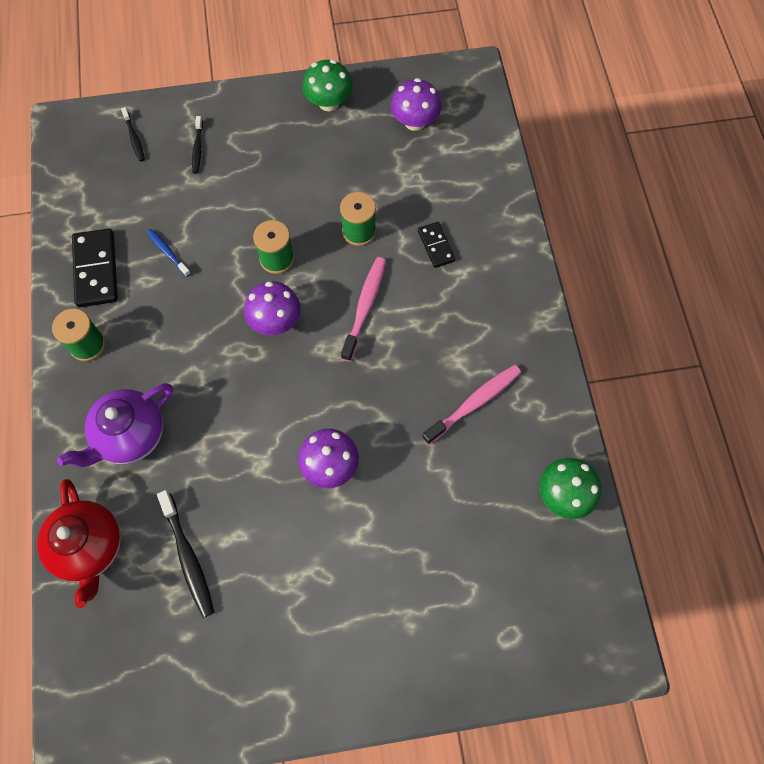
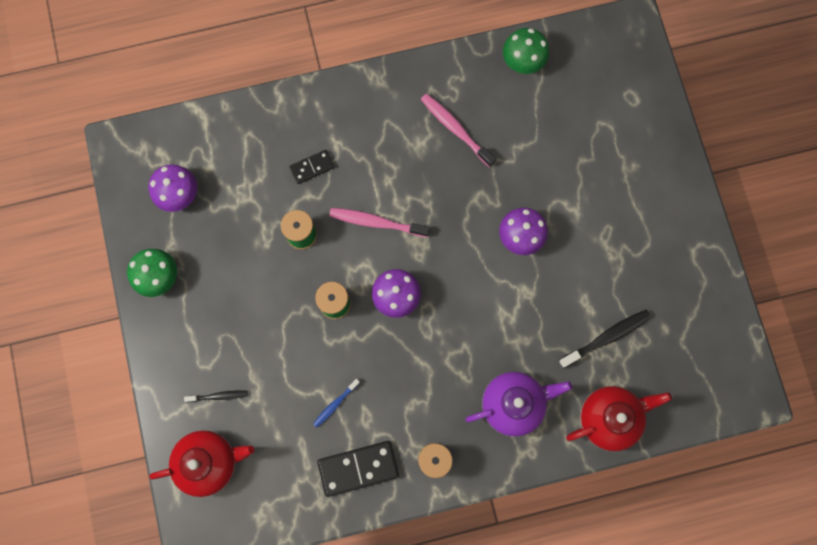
camera: 95 degrees left, 10 degrees up
purple teapot [57,383,173,467] -> purple teapot turned 60 degrees counterclockwise [465,372,572,437]
black toothbrush [121,107,145,161] -> red teapot [149,430,254,497]

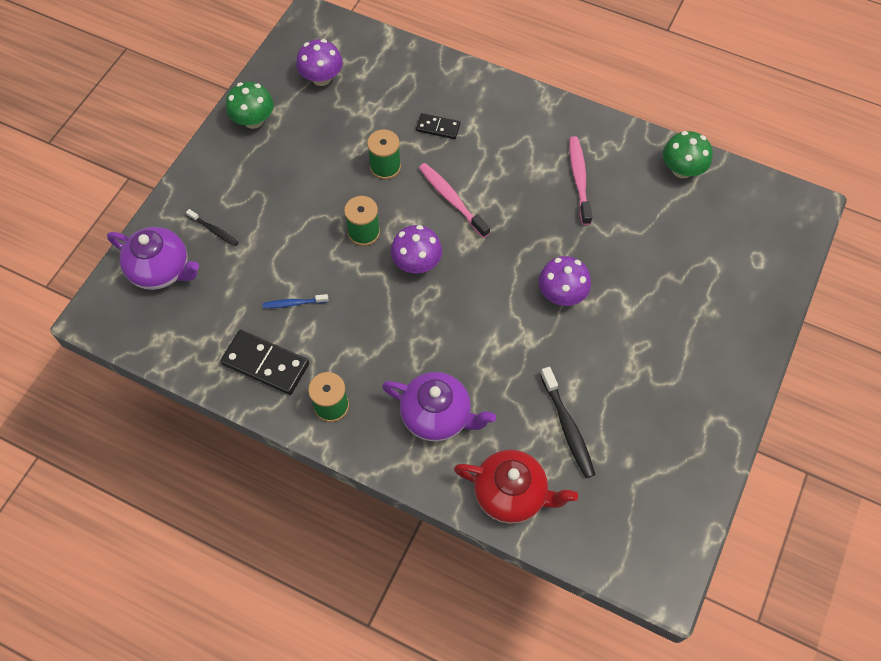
camera: 40 degrees right, 15 degrees down
red teapot [149,430,254,497] -> purple teapot [107,227,199,290]
black toothbrush [559,310,651,368] -> black toothbrush turned 60 degrees clockwise [540,367,596,478]

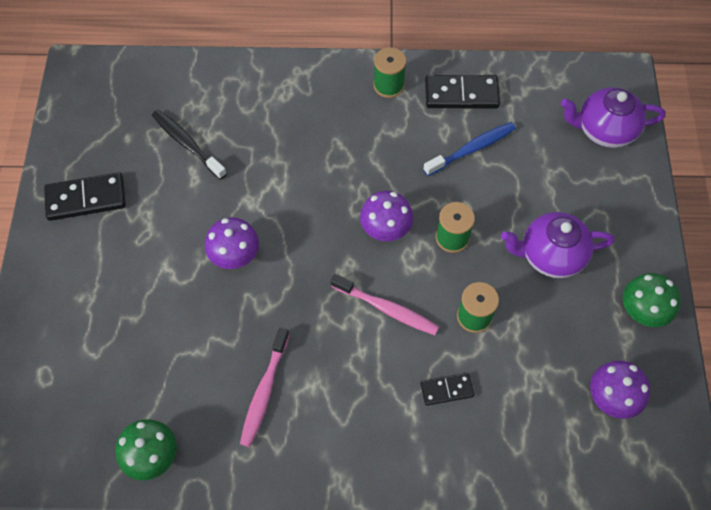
camera: 155 degrees right, 0 degrees up
black toothbrush [186,209,239,246] -> none
blue toothbrush [263,294,329,308] -> blue toothbrush [423,122,516,176], size x1.69
purple teapot [382,372,496,442] -> purple teapot moved to [501,212,614,278]
red teapot [454,450,578,523] -> none
pink toothbrush [569,136,592,225] -> pink toothbrush turned 45 degrees clockwise [240,328,289,447]
none -> black domino [44,172,126,221]

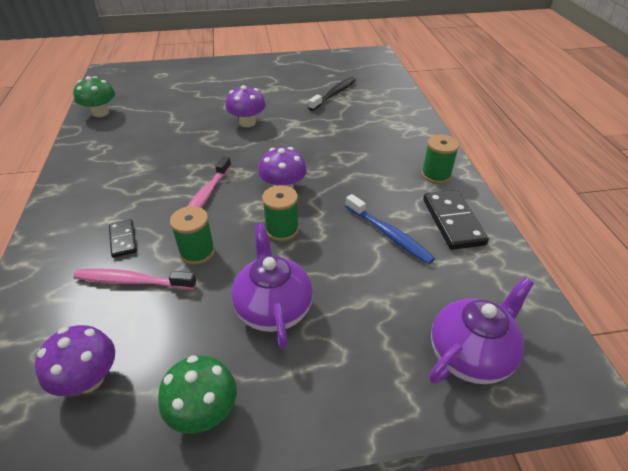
camera: 80 degrees right, 20 degrees down
black domino [44,172,126,221] -> none
pink toothbrush [240,328,289,447] -> pink toothbrush moved to [73,268,197,290]
purple teapot [561,87,666,148] -> purple teapot turned 60 degrees clockwise [429,277,534,384]

